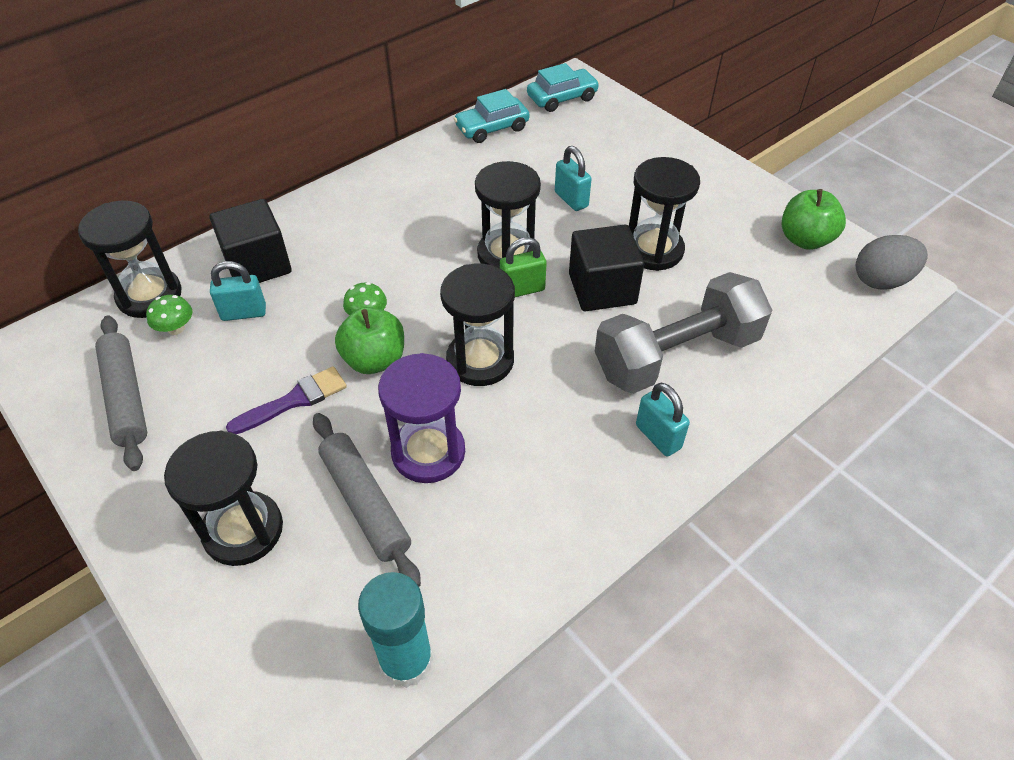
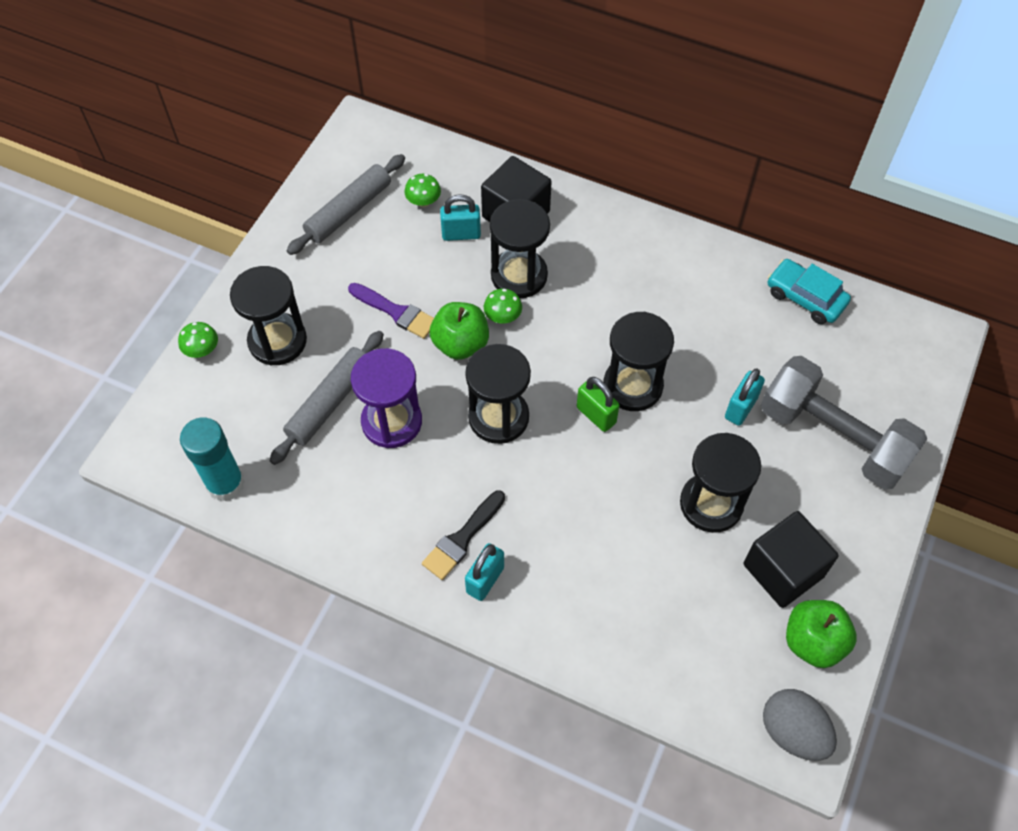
camera: 65 degrees right, 10 degrees up
black hourglass [78,200,182,318] -> black hourglass moved to [490,199,550,298]
turquoise padlock [210,261,266,321] -> turquoise padlock turned 60 degrees counterclockwise [440,194,481,241]
turquoise car [527,63,599,112] -> none
black cube [569,225,644,311] -> black cube moved to [744,511,839,608]
grey dumbbell [595,272,772,394] -> grey dumbbell moved to [761,356,927,489]
none -> green mushroom [178,322,218,358]
none -> black brush [422,490,505,580]

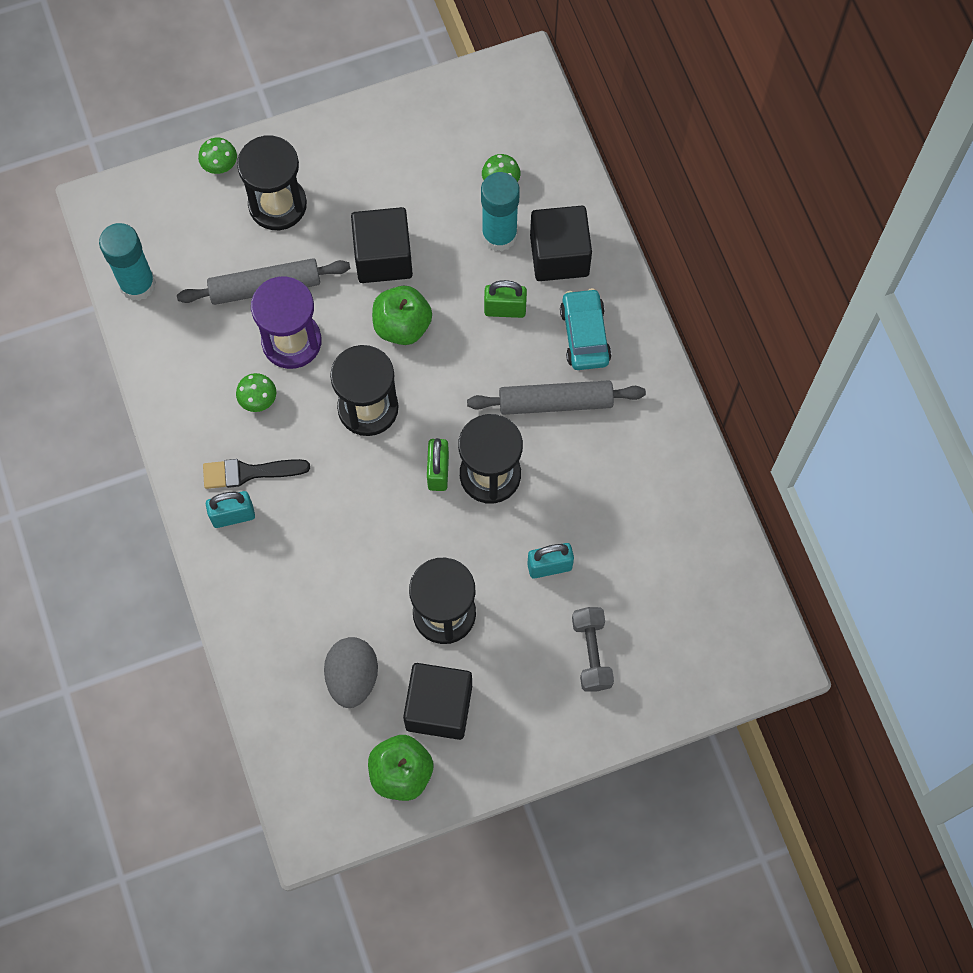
camera: 45 degrees right, 10 degrees up
grey rolling pin [286,154,405,255] -> grey rolling pin moved to [467,380,646,415]
purple brush [348,283,434,339] -> black cube [351,207,413,283]
turquoise padlock [440,194,481,241] -> turquoise glue stick [481,172,520,252]
green mushroom [484,289,522,324] -> green mushroom moved to [236,373,277,412]
black hourglass [490,199,550,298] -> green padlock [484,280,527,318]
grey dumbbell [761,356,927,489] -> grey dumbbell [572,607,614,691], size x0.51
grey egg [763,689,837,761] -> grey egg moved to [324,637,378,708]
turquoise car [768,259,851,324] -> turquoise car moved to [560,288,612,370]

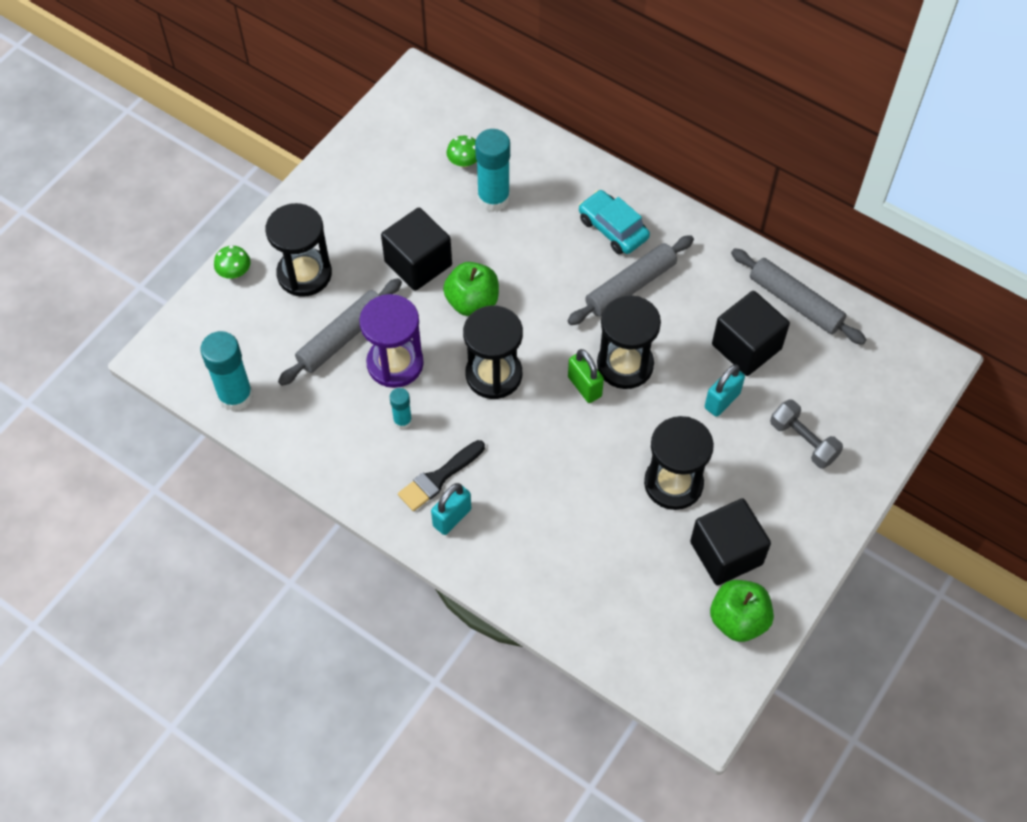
camera: 35 degrees left, 10 degrees down
green mushroom [236,373,277,412] -> turquoise glue stick [390,388,412,429]
grey egg [324,637,378,708] -> none
green padlock [484,280,527,318] -> none
black cube [530,206,592,281] -> black cube moved to [712,291,790,376]
none -> grey rolling pin [731,248,866,345]

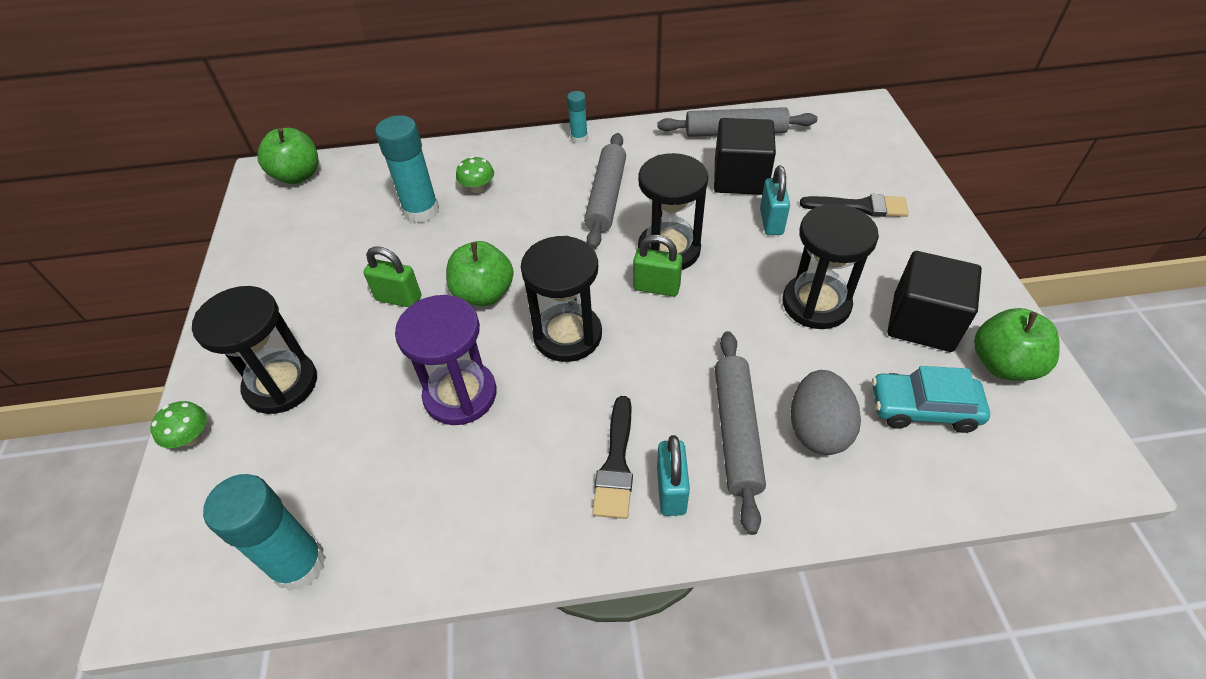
camera: 40 degrees left, 10 degrees down
grey rolling pin [278,278,402,386] -> grey rolling pin moved to [715,331,766,535]
black cube [381,208,452,291] -> green padlock [363,247,421,307]
turquoise glue stick [390,388,412,429] -> turquoise glue stick moved to [567,91,588,144]
green mushroom [446,136,477,168] -> green mushroom moved to [456,156,494,193]
turquoise car [579,190,650,254] -> turquoise car moved to [872,366,990,433]
grey dumbbell [770,400,843,469] -> black brush [800,194,909,217]
none -> green apple [258,128,318,184]
none -> grey egg [791,370,861,455]

